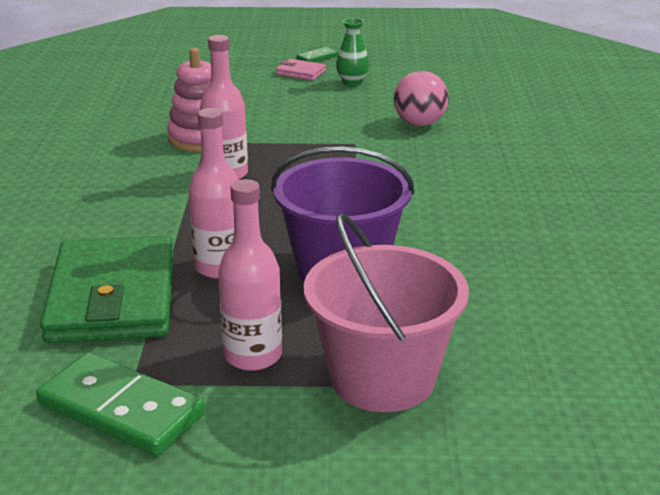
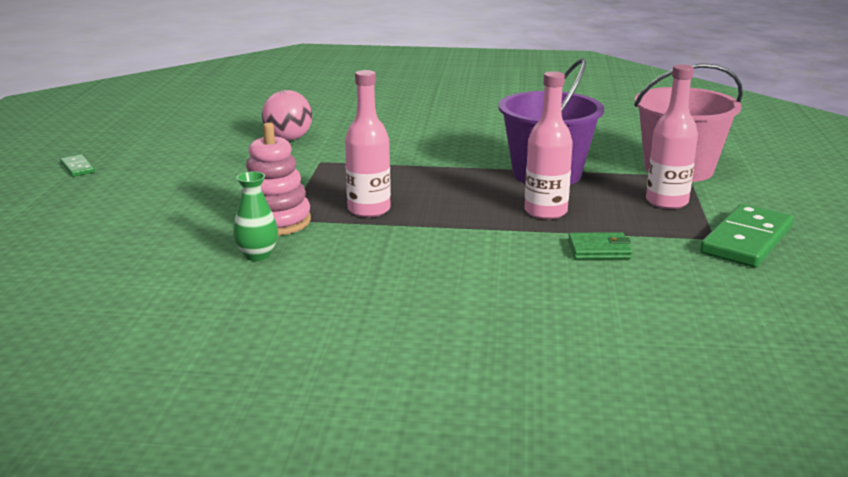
camera: 85 degrees left, 5 degrees down
green wallet [40,236,174,343] -> green wallet [568,232,632,259], size x0.42
pink wallet [276,59,326,81] -> none
green vase [336,18,369,86] -> green vase moved to [233,171,278,261]

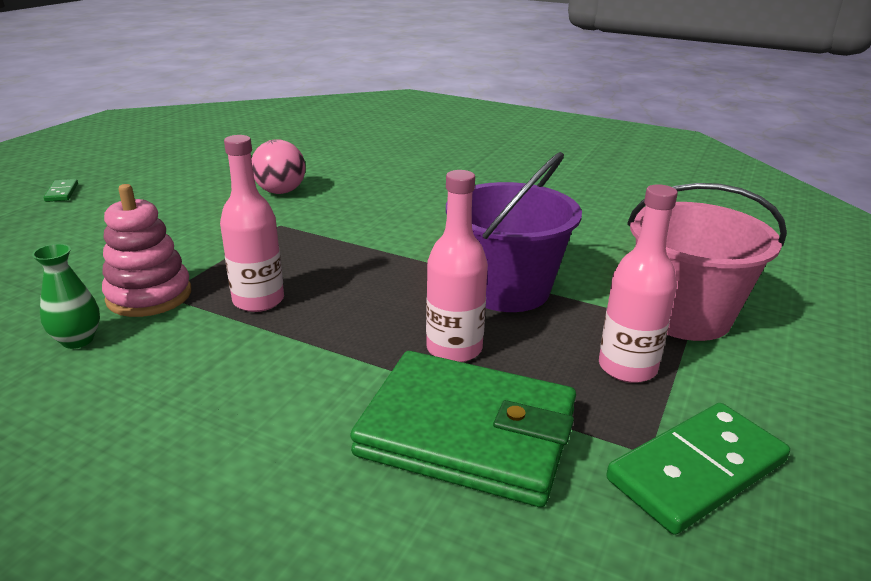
camera: 20 degrees right, 5 degrees up
green wallet [568,232,632,259] -> green wallet [350,351,576,507], size x2.37

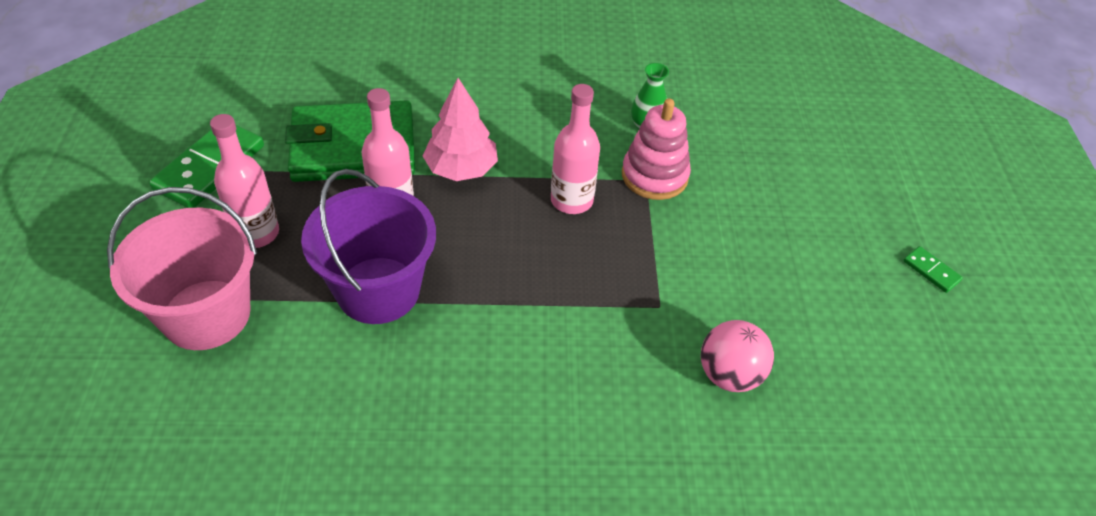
camera: 150 degrees right, 20 degrees up
none -> pink tree [423,78,498,181]

